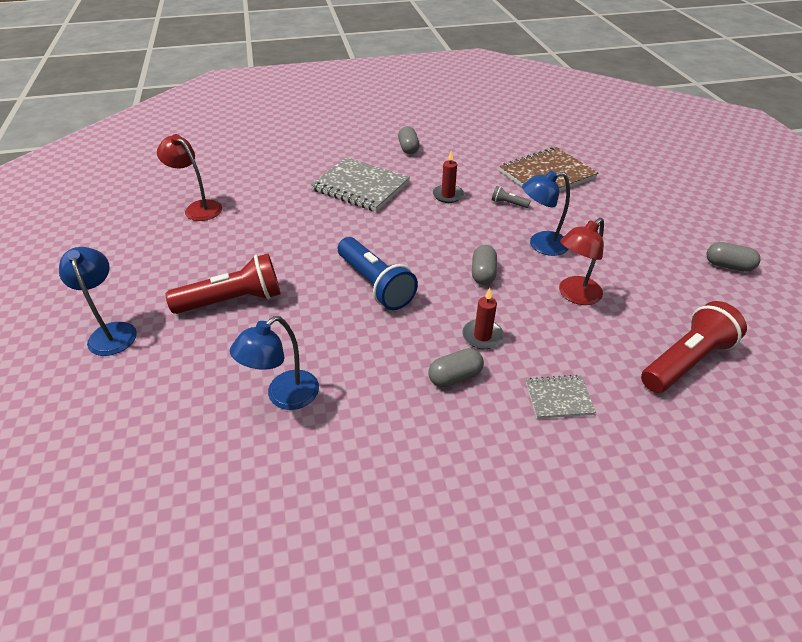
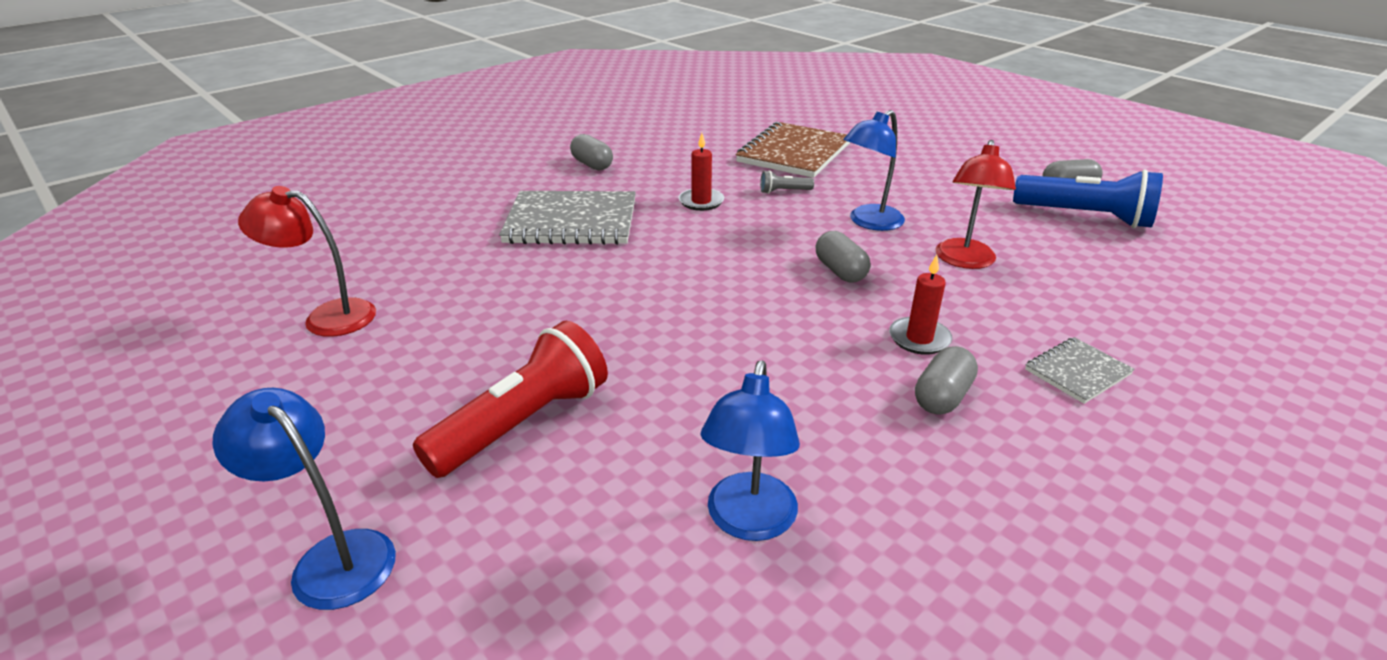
camera: 30 degrees left, 10 degrees down
blue flashlight [338,237,418,310] -> blue flashlight moved to [1013,170,1163,228]
red flashlight [641,301,747,393] -> none

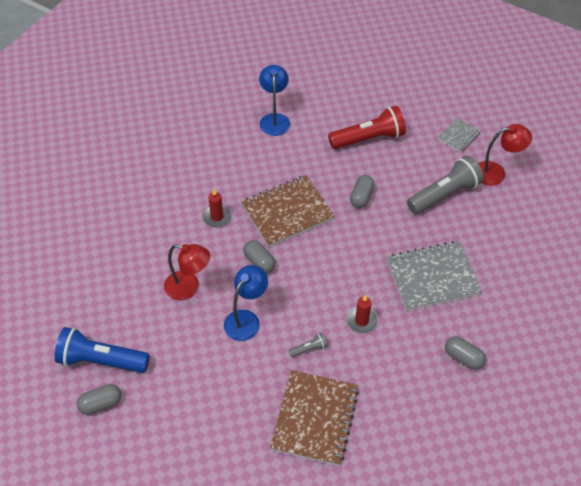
camera: 165 degrees right, 20 degrees up
blue lamp [212,388,396,610] -> none
red flashlight [413,321,608,478] -> red flashlight turned 135 degrees counterclockwise [328,106,406,149]
grey capsule [915,346,978,414] -> grey capsule moved to [350,175,375,208]
red lamp [935,140,1016,269] -> red lamp turned 105 degrees clockwise [164,244,210,300]
grey notebook [1025,337,1135,404] -> grey notebook moved to [438,118,481,152]
none -> brown notebook [241,175,335,247]
none -> grey flashlight [407,155,484,214]

